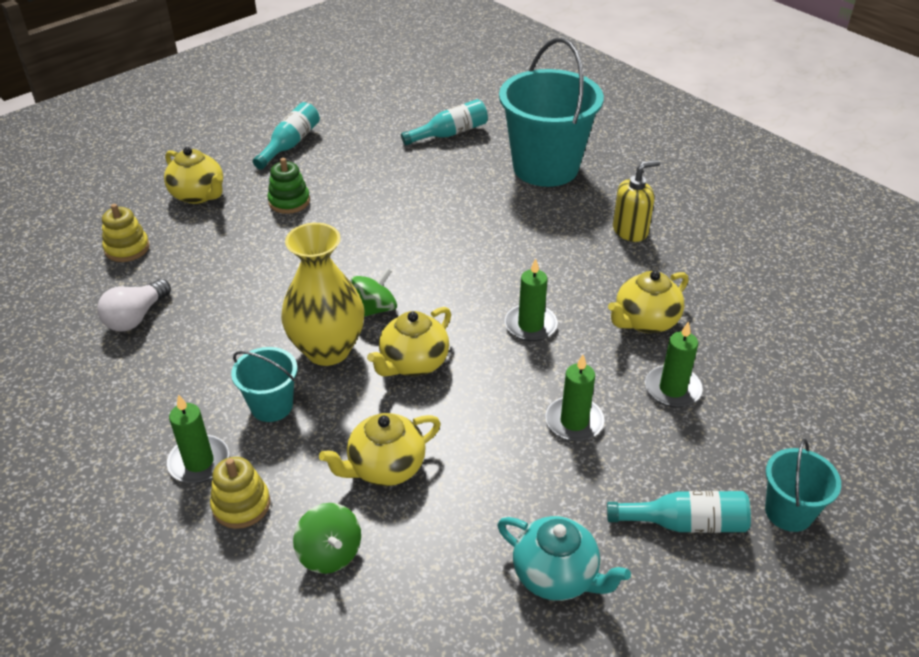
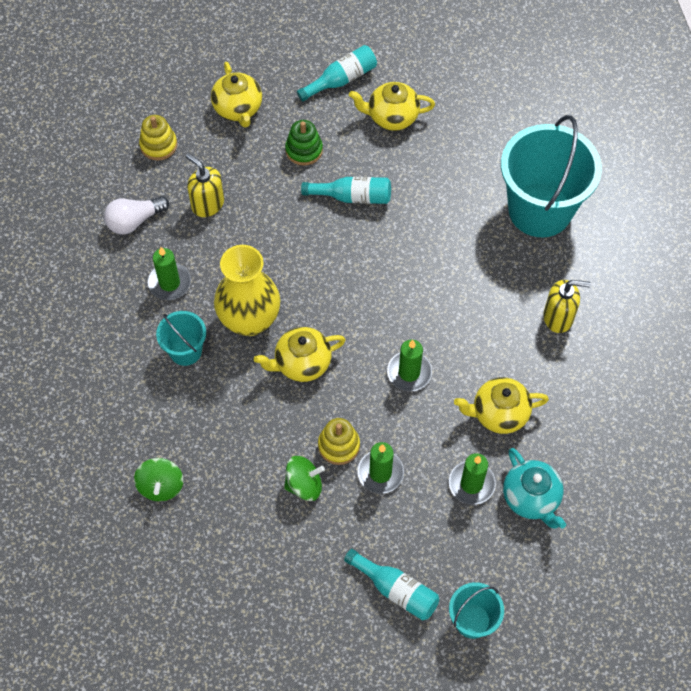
camera: 30 degrees right, 20 degrees up
green candle [167,394,229,483] -> green candle moved to [147,247,191,300]
yellow stacking toy [210,457,270,529] -> yellow stacking toy moved to [318,418,360,465]
yellow teapot [319,413,441,486] -> yellow teapot moved to [349,82,435,131]
green spinning top [350,268,397,317] -> green spinning top moved to [284,456,325,501]
turquoise bottle [401,99,488,146] -> turquoise bottle moved to [301,177,391,204]
turquoise teapot [497,516,631,601] -> turquoise teapot moved to [503,448,566,529]
none -> yellow soap dispenser [186,153,224,217]

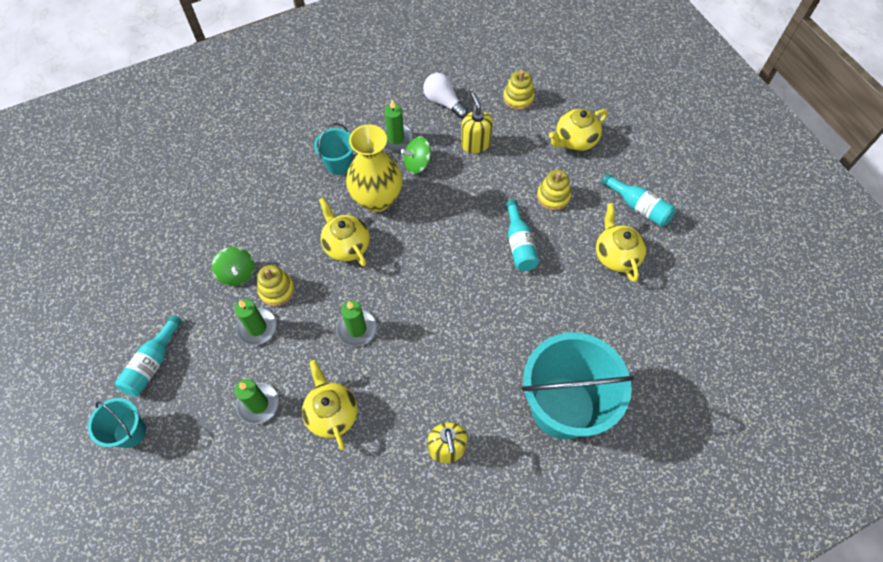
camera: 75 degrees right, 0 degrees up
green spinning top [134,458,183,501] -> green spinning top moved to [401,136,433,174]
yellow soap dispenser [186,153,224,217] -> yellow soap dispenser turned 45 degrees counterclockwise [461,93,493,153]
green stacking toy [285,120,323,166] -> yellow stacking toy [537,170,571,211]
turquoise teapot [503,448,566,529] -> none

